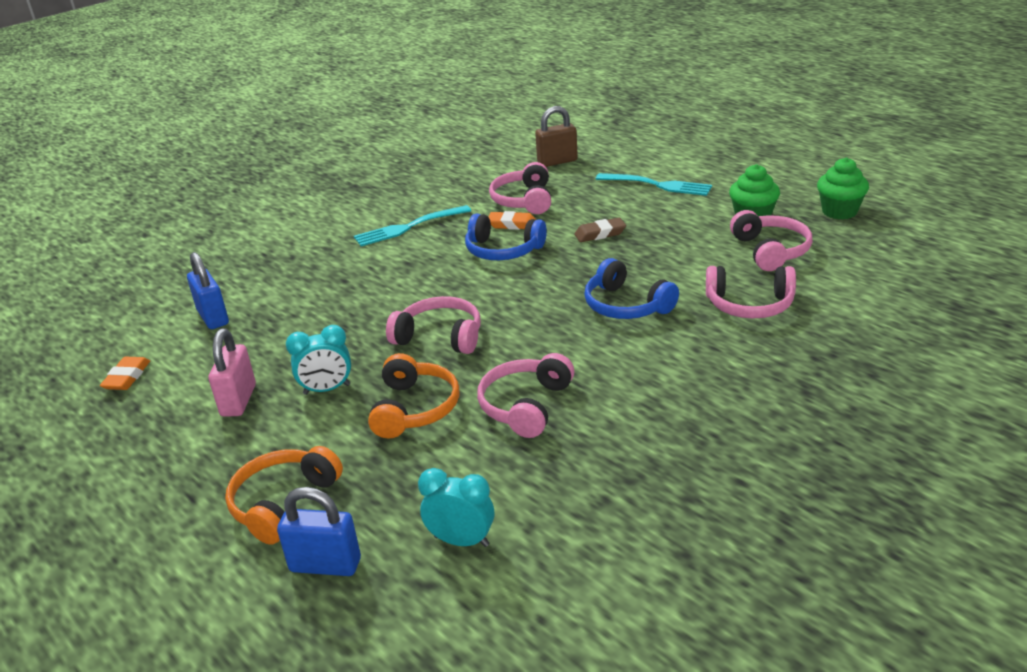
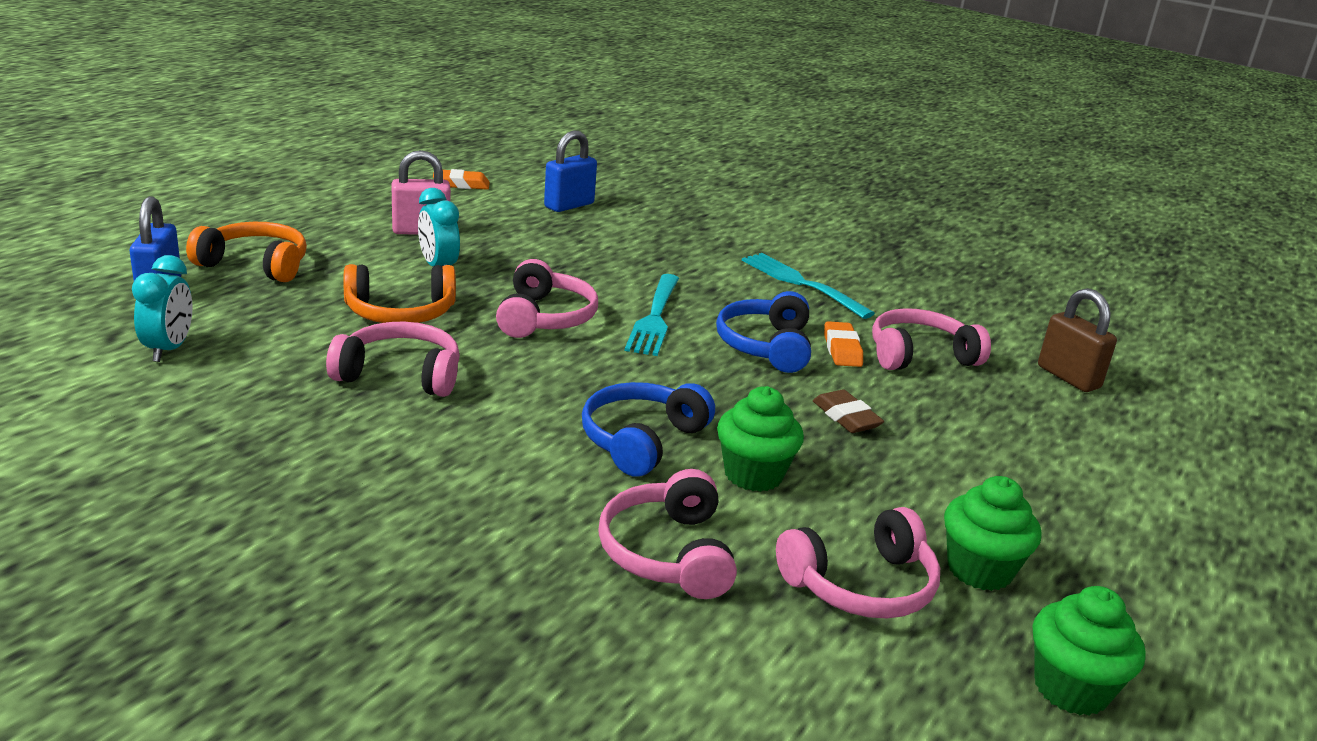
camera: 70 degrees right, 5 degrees down
turquoise fork [596,173,712,196] -> turquoise fork moved to [625,274,679,356]
none -> green cupcake [717,386,804,492]

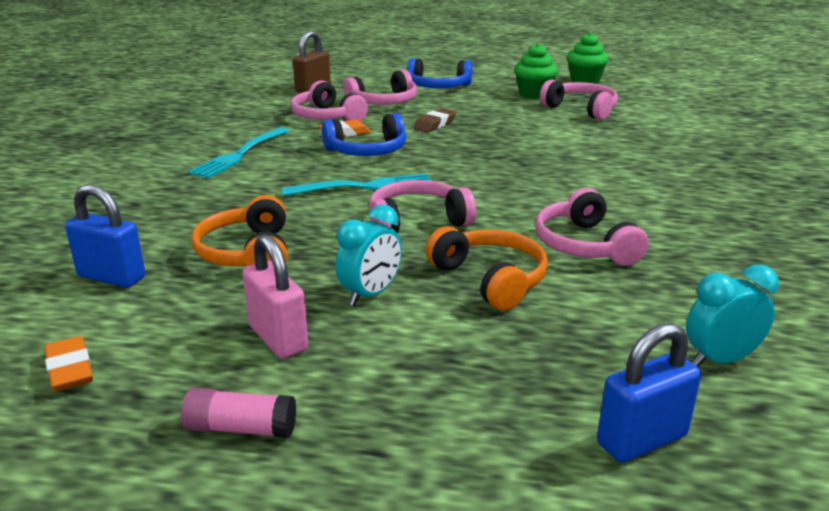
camera: 110 degrees left, 0 degrees up
orange headphones [186,222,307,282] -> orange headphones moved to [191,195,288,266]
blue headphones [582,382,715,477] -> blue headphones moved to [407,58,473,88]
pink headphones [598,469,737,599] -> pink headphones moved to [343,70,417,105]
green cupcake [717,386,804,492] -> none
none -> pink glue stick [181,388,296,438]

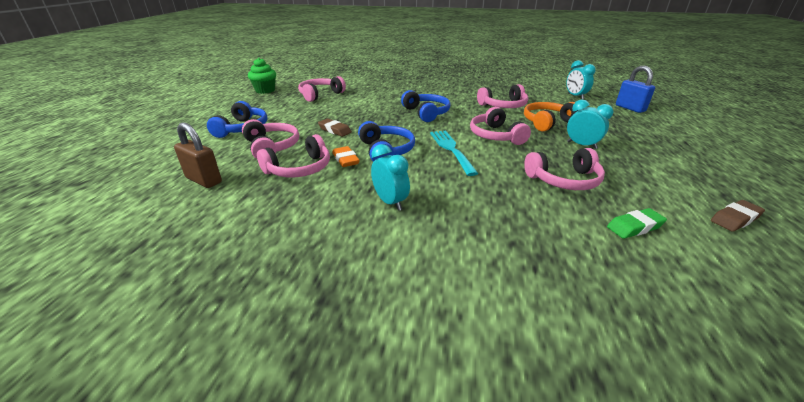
camera: 90 degrees left, 5 degrees up
orange eraser [44,336,93,392] -> brown eraser [711,200,765,232]
blue padlock [65,184,145,288] -> green eraser [607,208,667,239]
pink glue stick [181,388,296,438] -> none
turquoise fork [188,127,289,178] -> turquoise clock [371,144,410,211]
orange headphones [191,195,288,266] -> pink headphones [524,148,605,190]
pink padlock [242,234,309,359] -> none
green cupcake [514,43,558,99] -> none
none -> blue headphones [401,90,451,122]

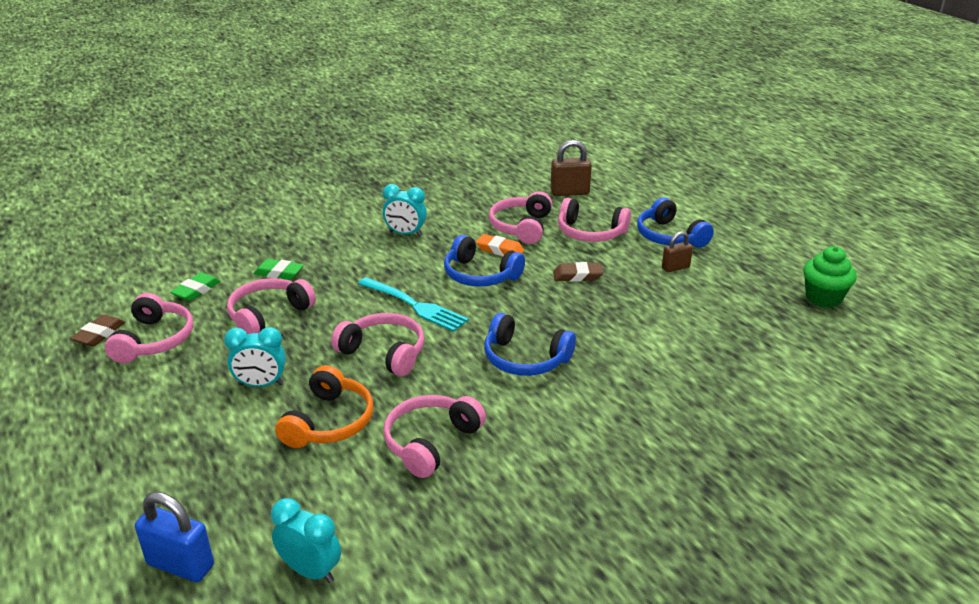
camera: 140 degrees right, 0 degrees up
pink headphones [298,76,346,102] -> pink headphones moved to [105,293,193,363]
none -> green eraser [254,259,304,280]
none -> brown padlock [662,231,693,272]

